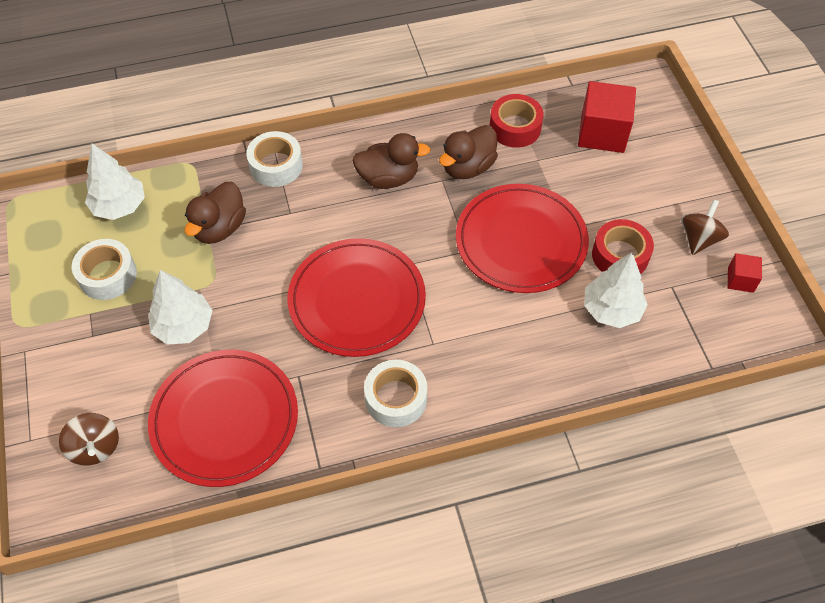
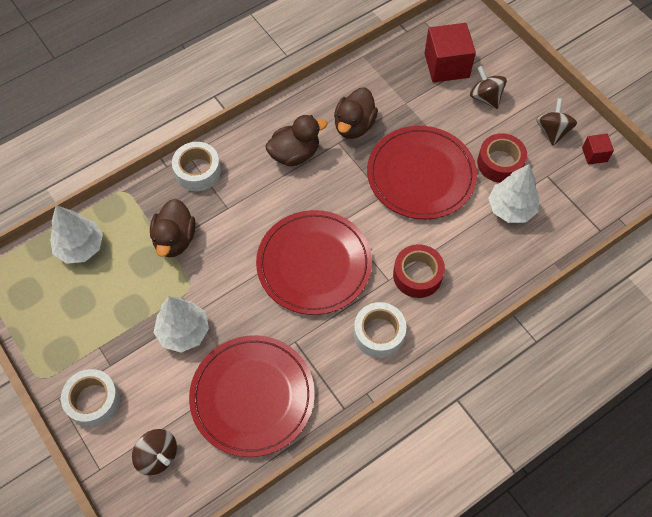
camera: 20 degrees left, 5 degrees up
white tape [72,239,137,300] -> white tape moved to [61,369,120,427]
red tape [490,94,544,148] -> red tape moved to [393,244,445,298]
none -> brown spinning top [470,66,507,109]

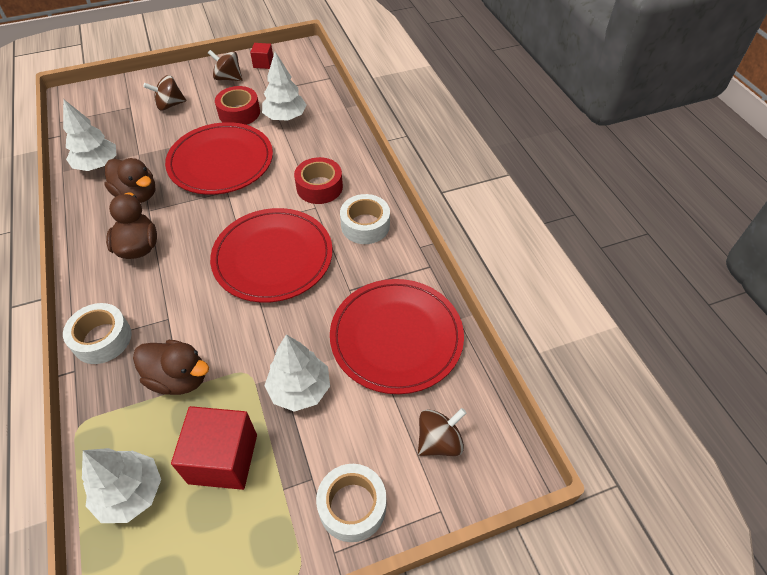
camera: 75 degrees left, 10 degrees down
red cube [424,23,476,83] -> red cube moved to [171,406,257,490]
none -> white tree [63,99,116,171]

